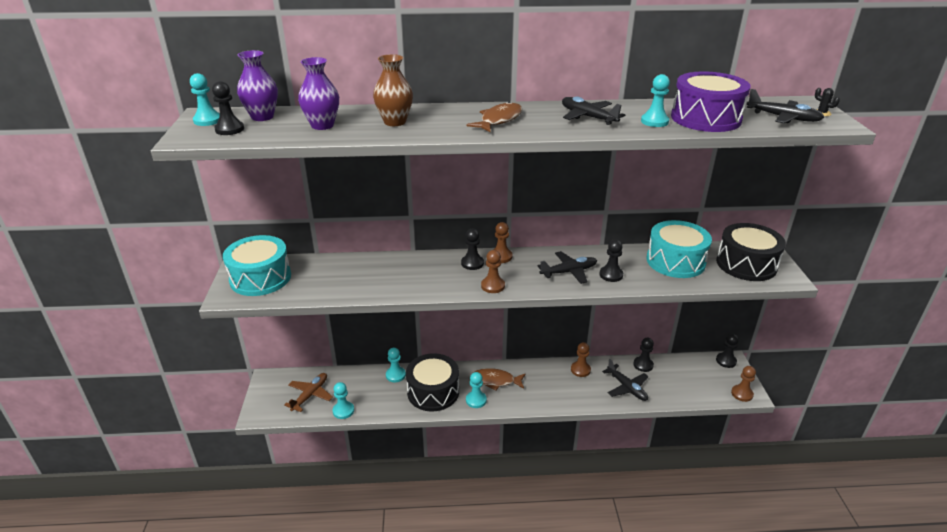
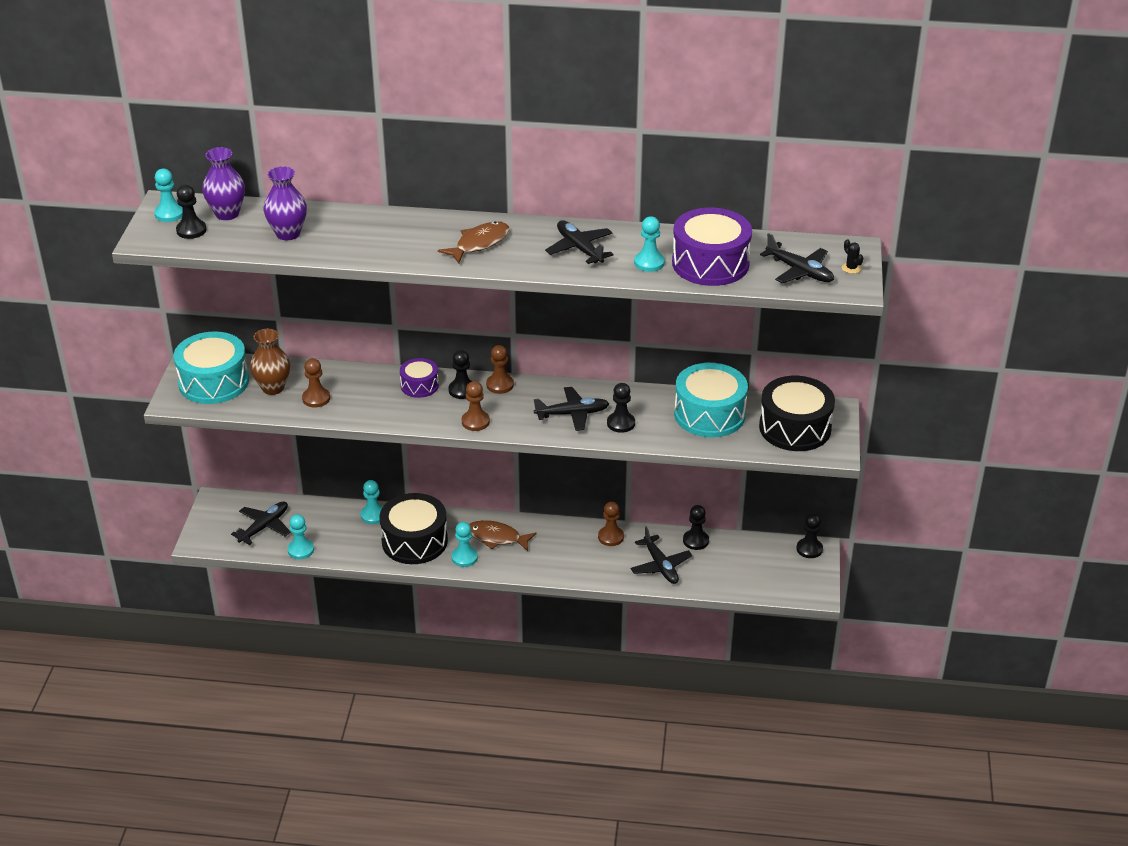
camera: 10 degrees right, 5 degrees up
brown plane [284,373,333,412] -> black plane [231,501,291,545]
brown vase [373,54,413,126] -> brown vase moved to [250,329,290,395]
brown pawn [731,366,756,402] -> brown pawn moved to [302,358,330,408]
none -> purple drum [400,358,439,398]

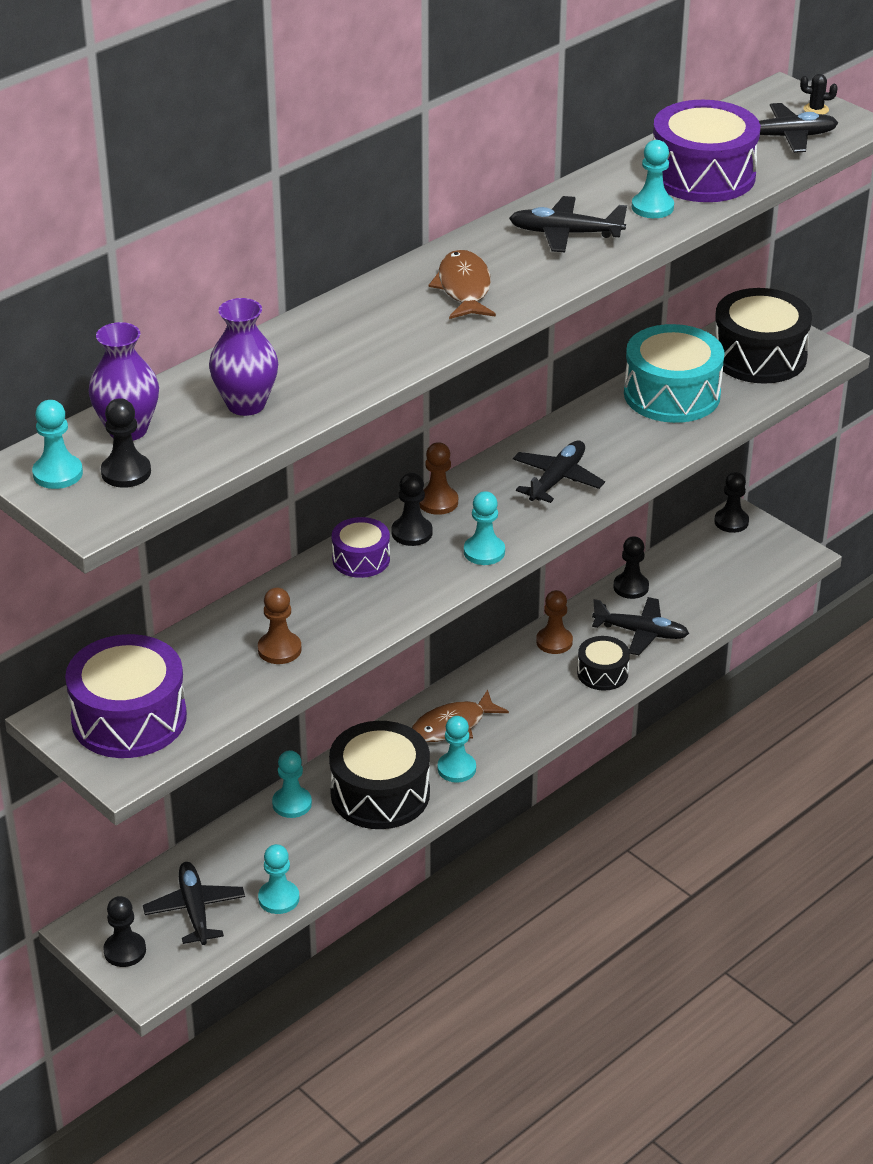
camera: 50 degrees left, 0 degrees up
turquoise drum [174,331,249,404] -> purple drum [65,634,187,758]
brown vase [250,329,290,395] -> none
brown pawn [462,381,490,431] -> turquoise pawn [464,491,505,565]
black pawn [607,383,635,433] -> black pawn moved to [103,896,146,967]
none -> black drum [577,636,630,691]

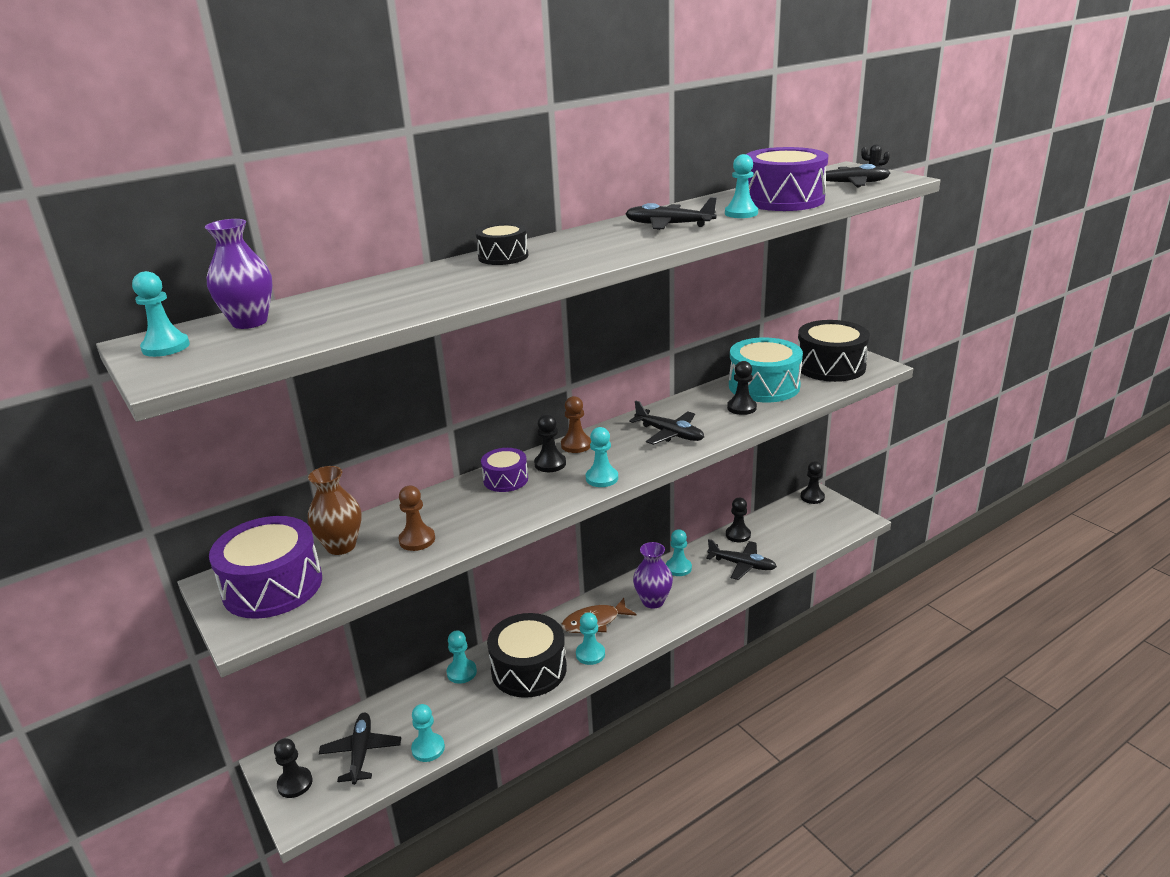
camera: 10 degrees right, 10 degrees down
black pawn [101,398,151,488] -> black pawn moved to [727,361,757,415]
purple vase [209,298,278,416] -> purple vase moved to [633,542,673,609]
brown fish [429,250,496,319] -> none
black plane [513,440,605,503] -> black plane turned 90 degrees clockwise [629,400,704,445]
brown pawn [536,590,573,654] -> turquoise pawn [666,529,692,576]
black drum [577,636,630,691] -> black drum moved to [475,223,528,265]
none -> brown vase [308,466,362,555]

